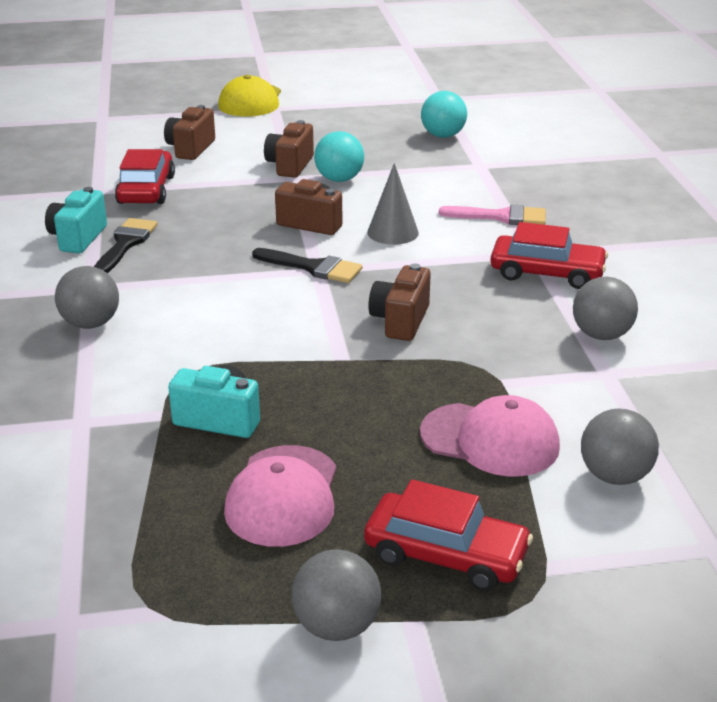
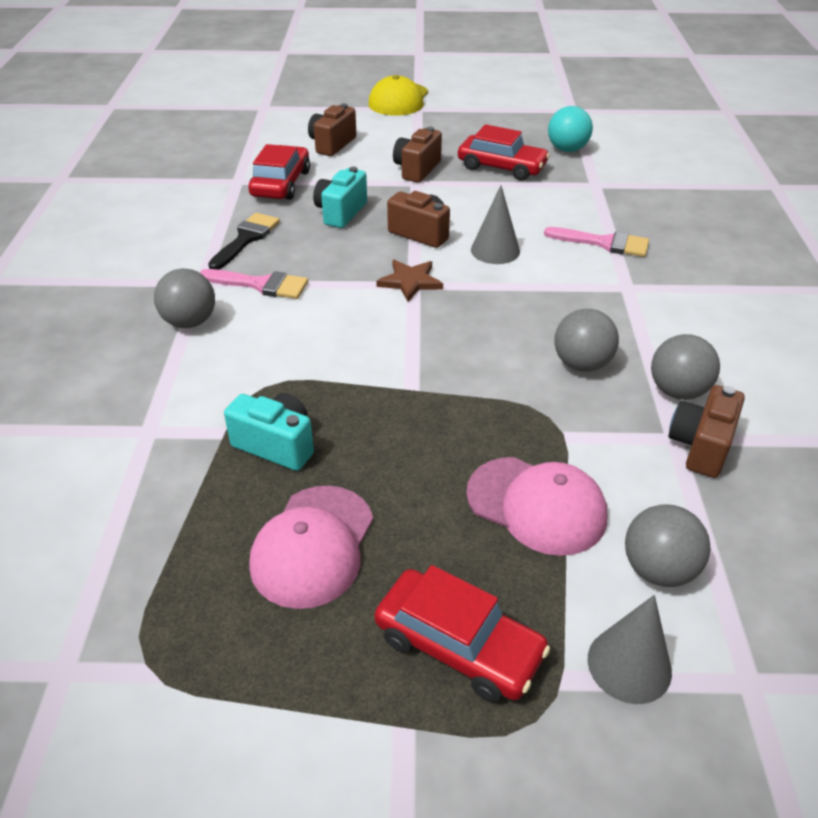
camera: 10 degrees right, 10 degrees up
turquoise camera [45,187,107,253] -> turquoise camera moved to [313,167,367,228]
black brush [252,248,363,283] -> brown star [376,260,443,302]
grey ball [292,549,381,641] -> grey ball moved to [554,309,619,372]
turquoise ball [314,131,364,182] -> none
brown camera [368,263,431,341] -> brown camera moved to [668,385,745,478]
red car [490,222,608,289] -> red car moved to [458,124,550,181]
none -> pink brush [200,269,308,299]
none -> grey cone [588,595,672,704]

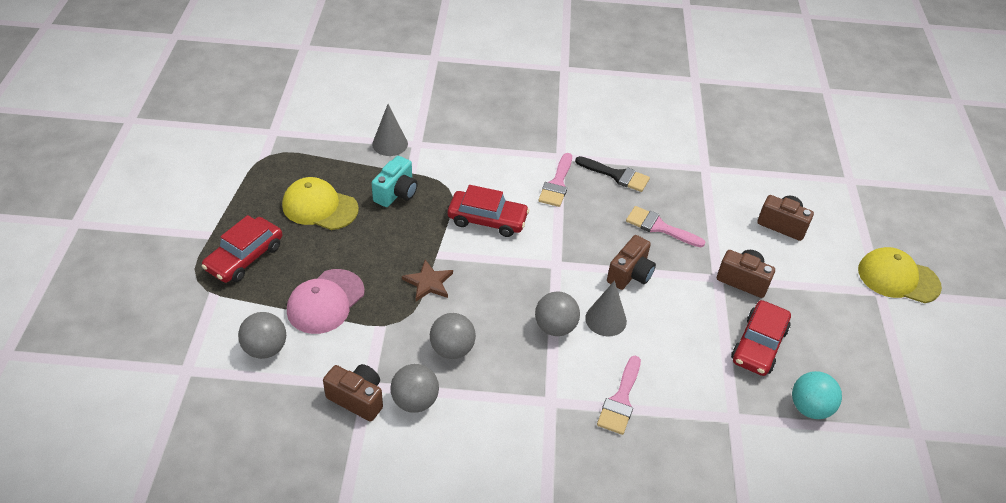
camera: 90 degrees right, 5 degrees up
grey ball [154,268,215,328] -> grey ball moved to [535,291,580,336]
red car [248,144,310,200] -> red car moved to [448,185,529,237]
pink cap [249,486,373,609] -> yellow cap [282,177,359,230]
turquoise camera [313,167,367,228] -> pink brush [626,206,705,247]
brown star [376,260,443,302] -> brown star moved to [402,260,453,301]
grey cone [588,595,672,704] -> grey cone moved to [372,104,408,156]

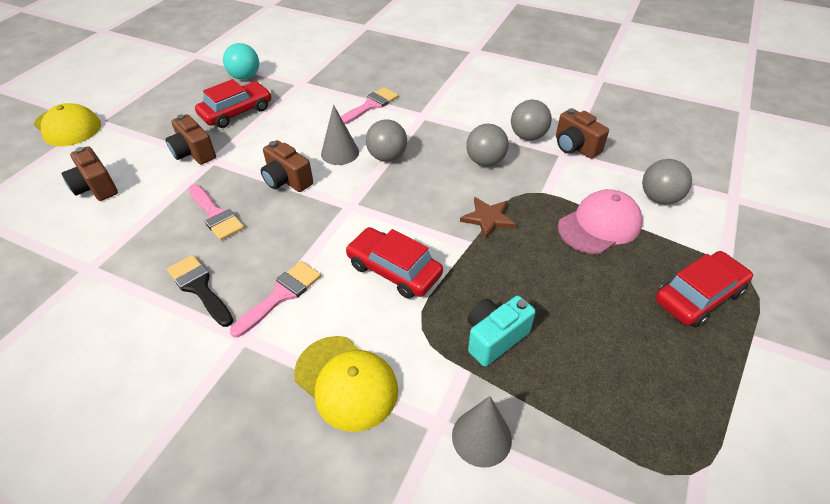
camera: 155 degrees left, 0 degrees up
yellow cap [282,177,359,230] -> yellow cap moved to [294,336,398,432]
brown camera [607,235,656,290] -> brown camera turned 105 degrees counterclockwise [261,140,313,192]

